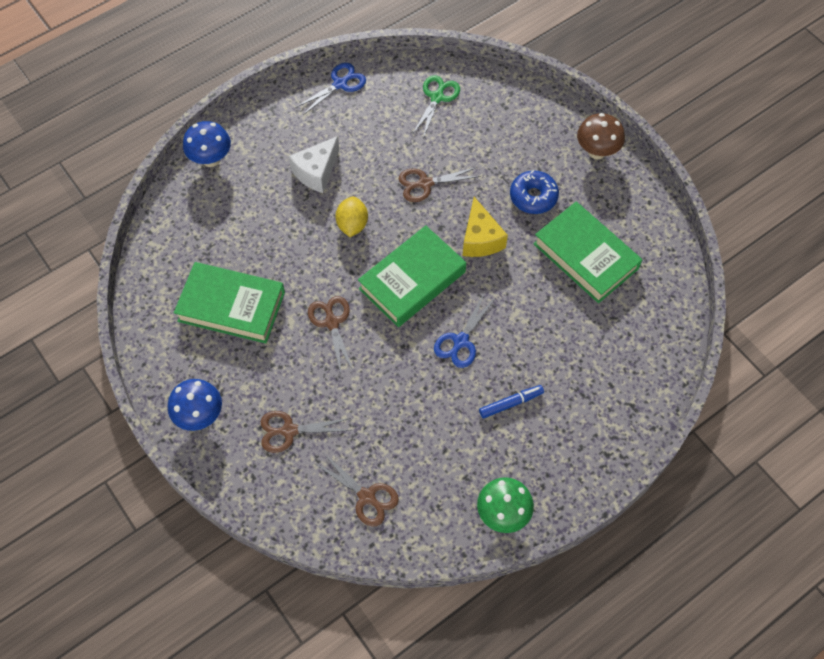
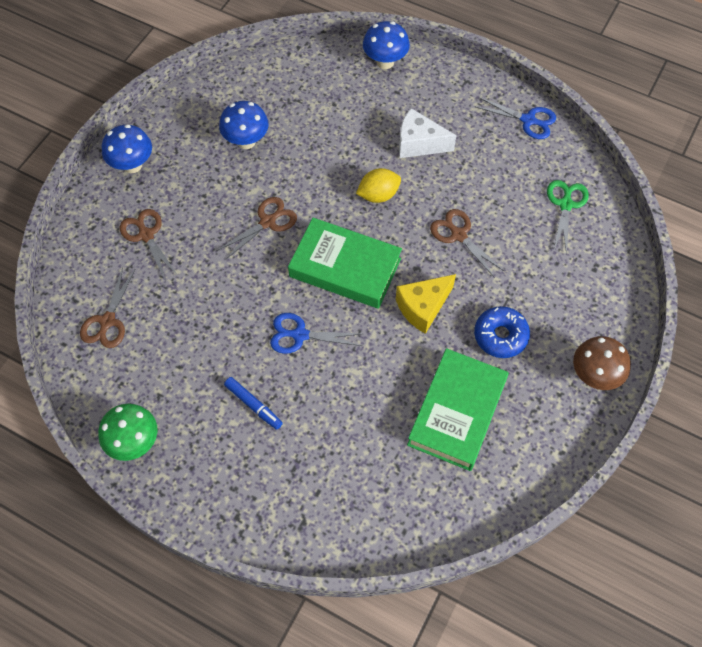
camera: 65 degrees right, 0 degrees up
green book [174,262,285,343] -> blue mushroom [219,101,269,149]
green scissors [412,75,460,138] -> green scissors turned 75 degrees counterclockwise [547,180,589,255]

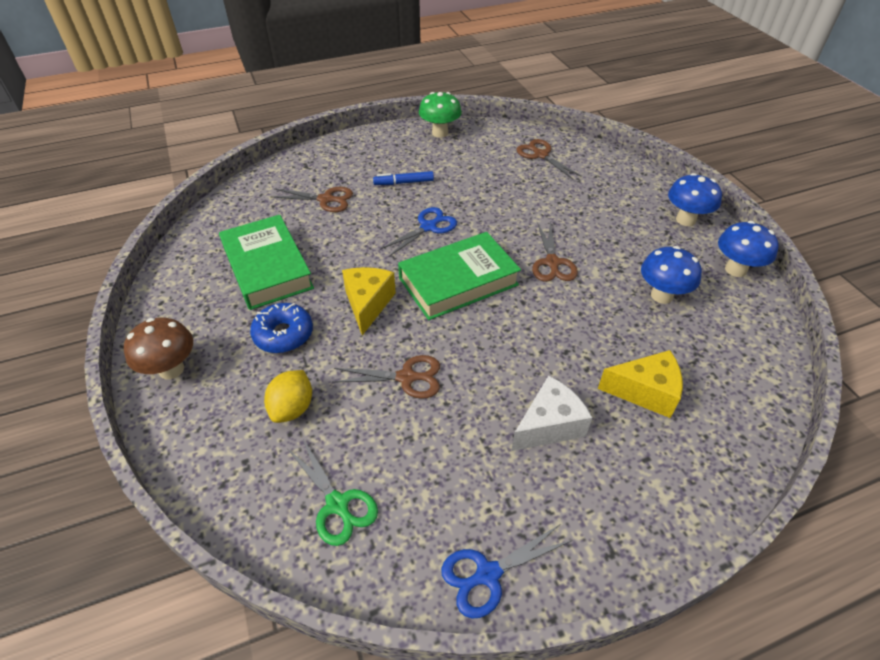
camera: 130 degrees right, 15 degrees down
brown scissors [120,209,178,281] -> brown scissors moved to [272,187,353,212]
yellow lemon [356,168,401,203] -> yellow lemon moved to [264,370,312,423]
blue mushroom [363,21,410,69] -> blue mushroom moved to [718,221,779,277]
none -> yellow cheese [598,350,683,418]

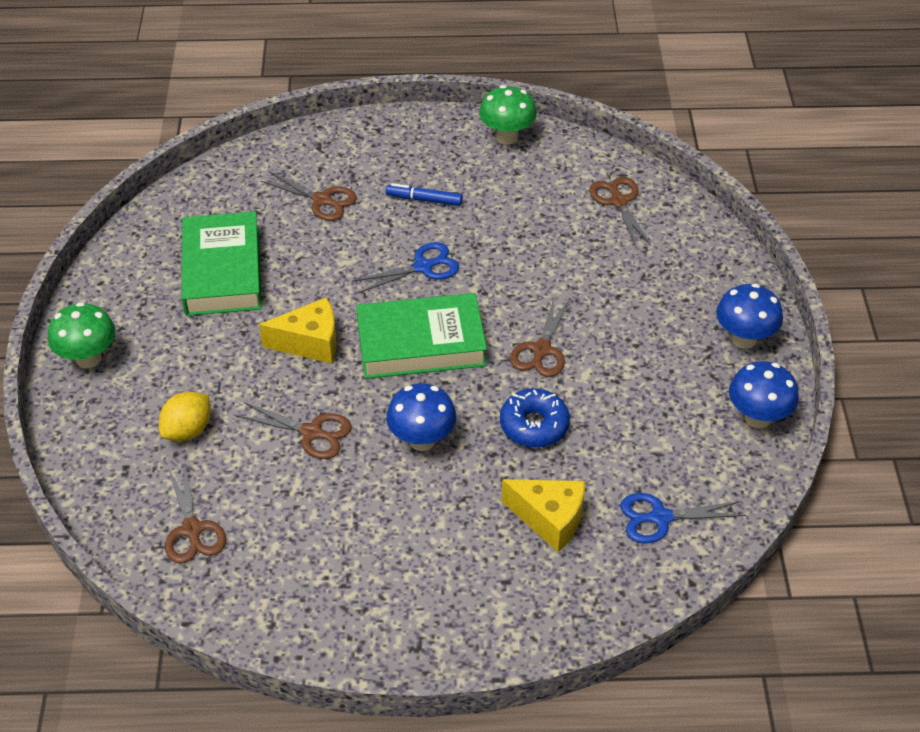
camera: 20 degrees right, 0 degrees up
brown mushroom [124,318,193,380] -> green mushroom [48,302,116,368]
blue donut [250,303,313,353] -> blue donut moved to [500,388,570,448]
green scissors [287,439,378,546] -> brown scissors [165,463,226,564]
yellow cheese [342,267,396,336] -> yellow cheese turned 60 degrees clockwise [259,297,337,363]
blue scissors [441,524,572,619] -> blue scissors moved to [620,493,746,543]
white cheese [511,375,592,451] -> none
blue mushroom [641,246,702,304] -> blue mushroom moved to [386,383,457,451]

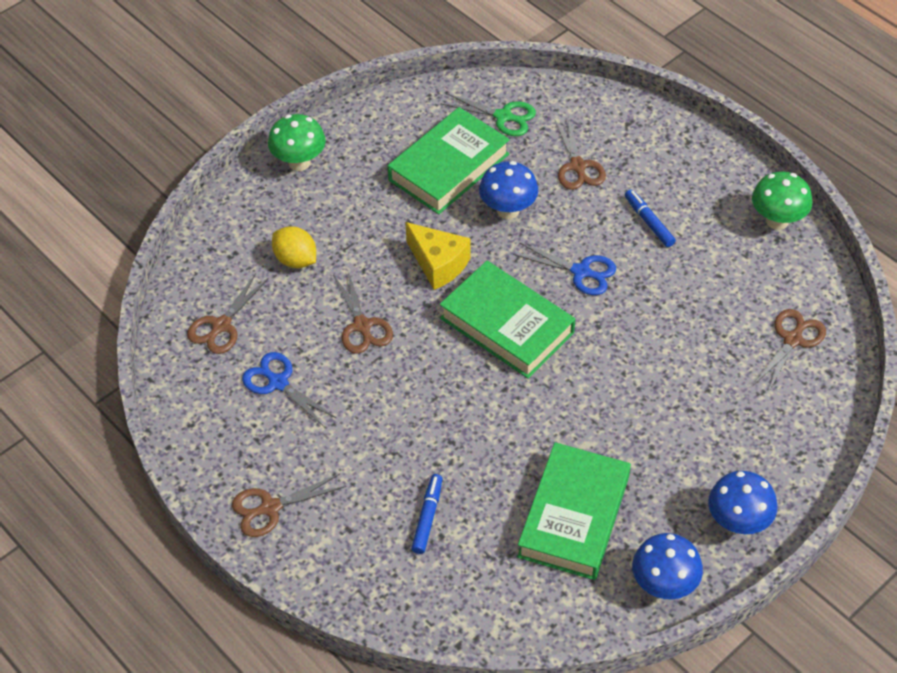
camera: 50 degrees right, 5 degrees up
yellow lemon [159,392,210,441] -> yellow lemon turned 45 degrees clockwise [272,226,316,268]
blue mushroom [386,383,457,451] -> blue mushroom moved to [479,161,538,219]
blue donut [500,388,570,448] -> none
yellow cheese [502,479,585,552] -> blue marker [411,474,442,554]
brown scissors [510,295,570,377] -> brown scissors moved to [232,474,346,537]
blue scissors [620,493,746,543] -> blue scissors moved to [242,352,336,428]
none -> green scissors [440,93,536,136]
none -> green book [517,442,631,580]

